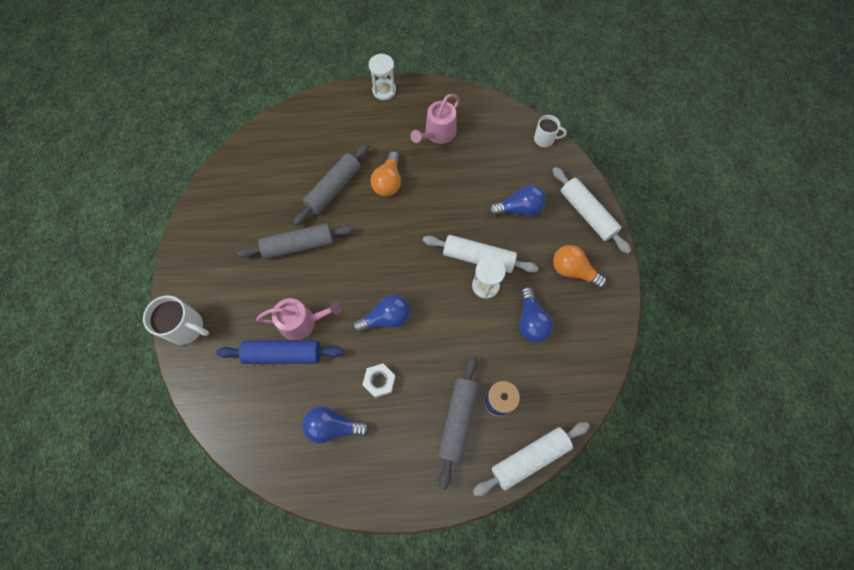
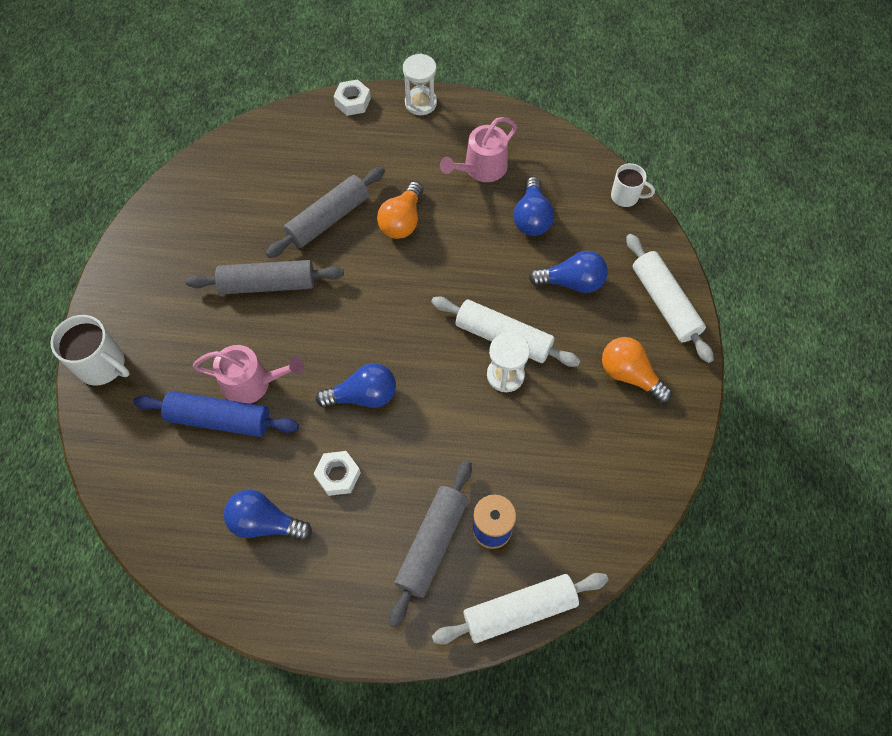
camera: 10 degrees right, 5 degrees down
blue light bulb [519,287,553,343] -> blue light bulb moved to [513,177,554,236]
none -> white nut [334,79,371,116]

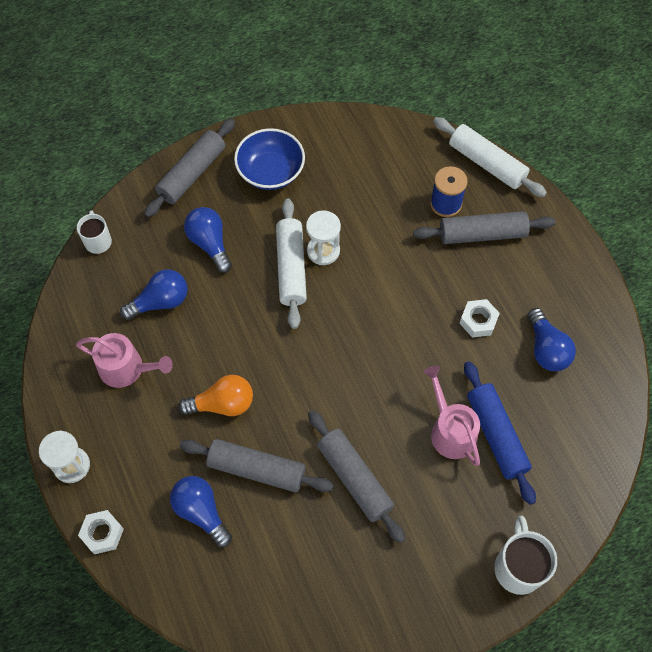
camera: 120 degrees left, 0 degrees up
blue light bulb [316,363,396,408] -> blue light bulb moved to [170,476,232,547]
orange light bulb [602,337,672,403] -> blue bowl [234,128,305,190]
white rolling pin [626,234,714,363] -> grey rolling pin [144,118,235,217]

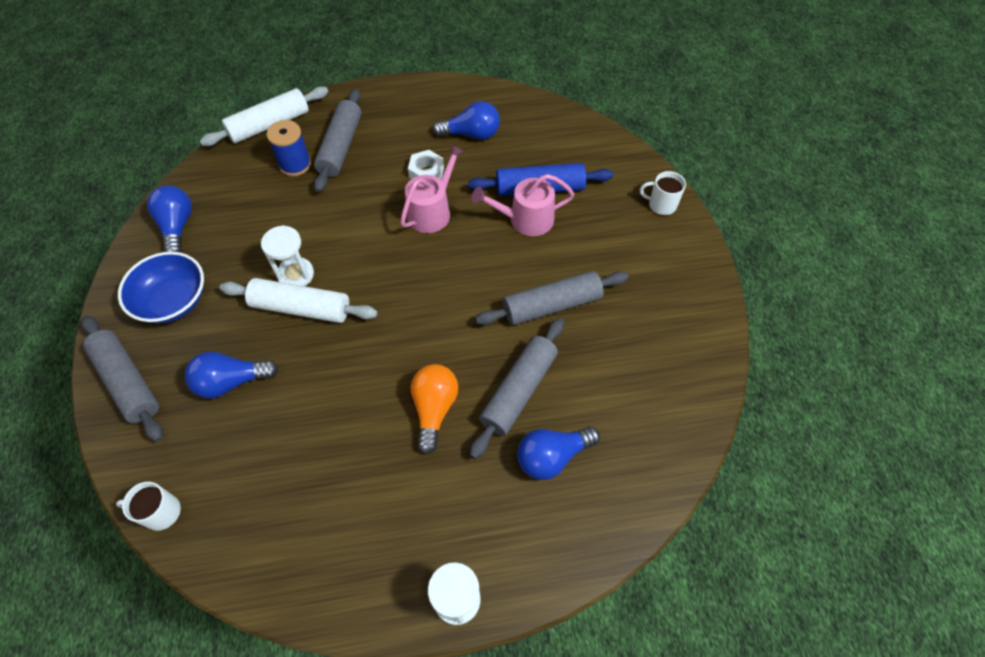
camera: 75 degrees left, 5 degrees down
pink watering can [76,333,173,388] -> pink watering can moved to [400,145,465,233]
white nut [78,510,124,554] -> none
blue light bulb [120,269,188,320] -> blue light bulb moved to [147,185,192,253]
white mug [494,516,557,595] -> white mug [640,171,686,215], size x0.64

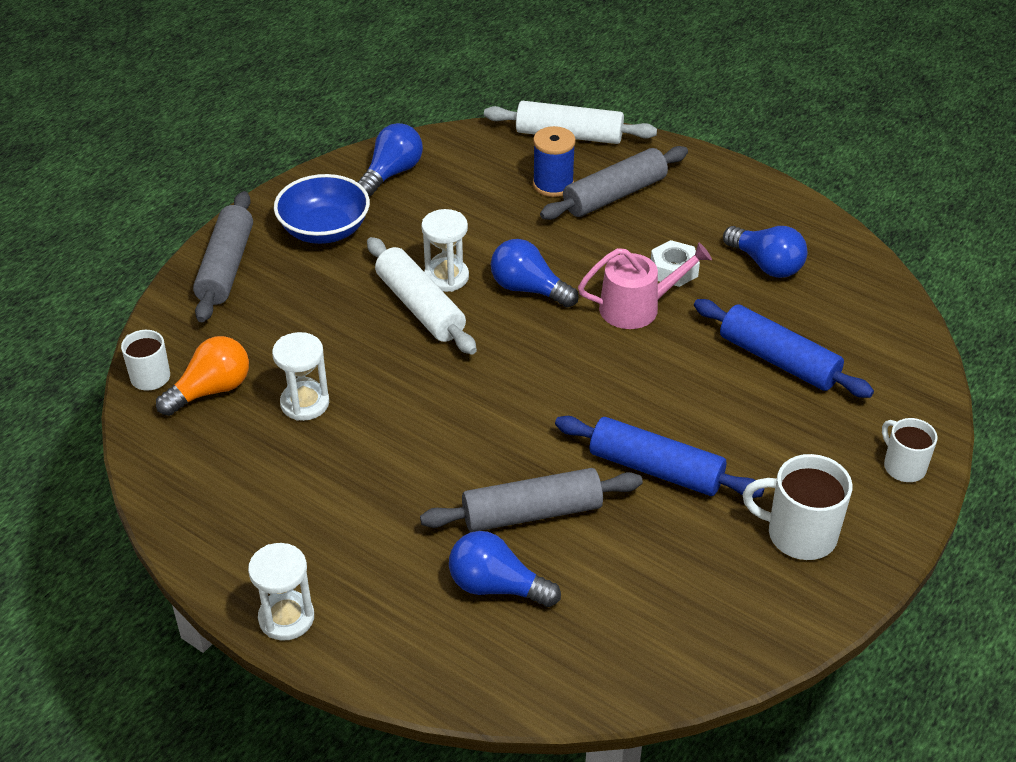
camera: 45 degrees right, 15 degrees down
blue light bulb [185,351,279,399] -> blue light bulb moved to [491,239,579,308]
orange light bulb [411,364,458,454] -> orange light bulb moved to [156,336,249,416]
pink watering can [472,174,574,236] -> none
grey rolling pin [475,271,629,325] -> blue rolling pin [555,416,764,498]
none -> white hourglass [272,332,329,421]
none -> white mug [743,454,852,560]

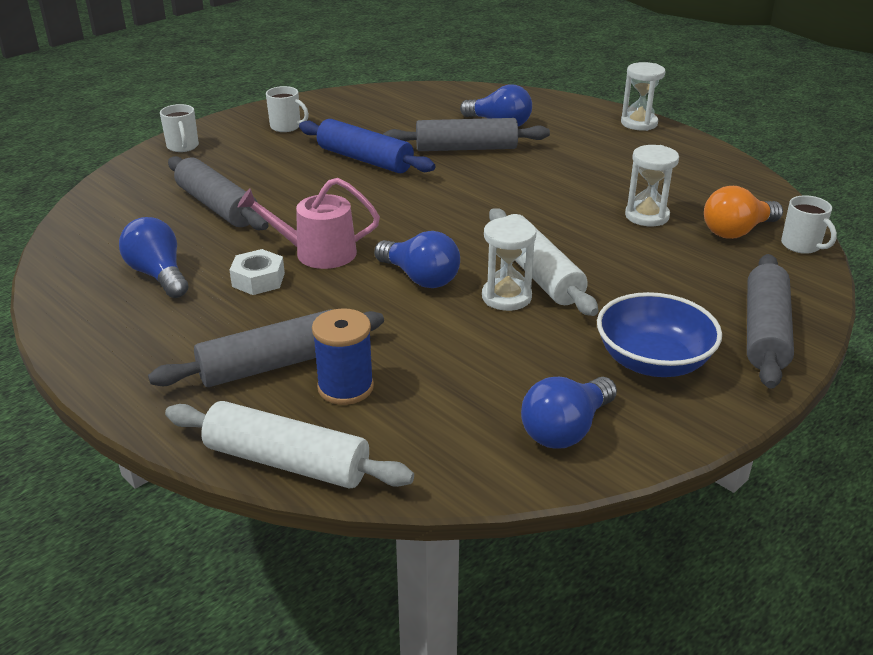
camera: 170 degrees left, 10 degrees down
blue rolling pin [694,299,874,398] -> grey rolling pin [168,156,268,230]
white mug [743,454,852,560] -> white mug [266,86,309,132], size x0.64

